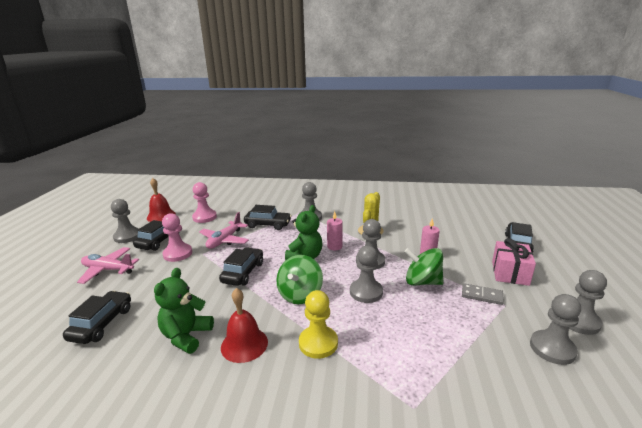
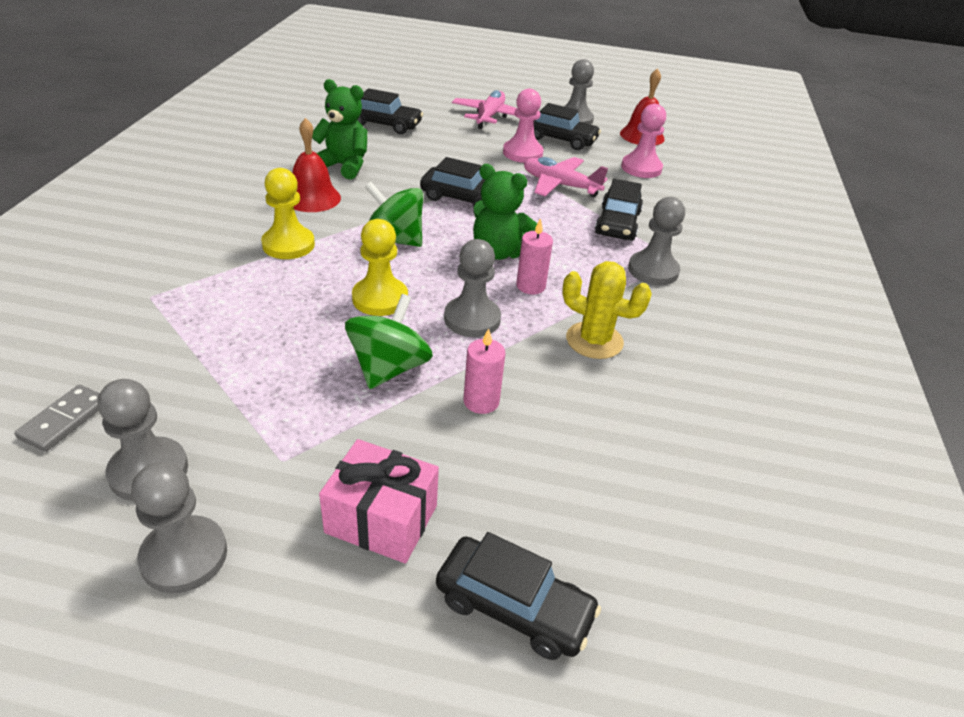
camera: 90 degrees right, 15 degrees up
grey pawn [350,246,383,303] -> yellow pawn [352,219,408,316]
grey domino [462,283,504,305] -> grey domino moved to [14,385,100,452]

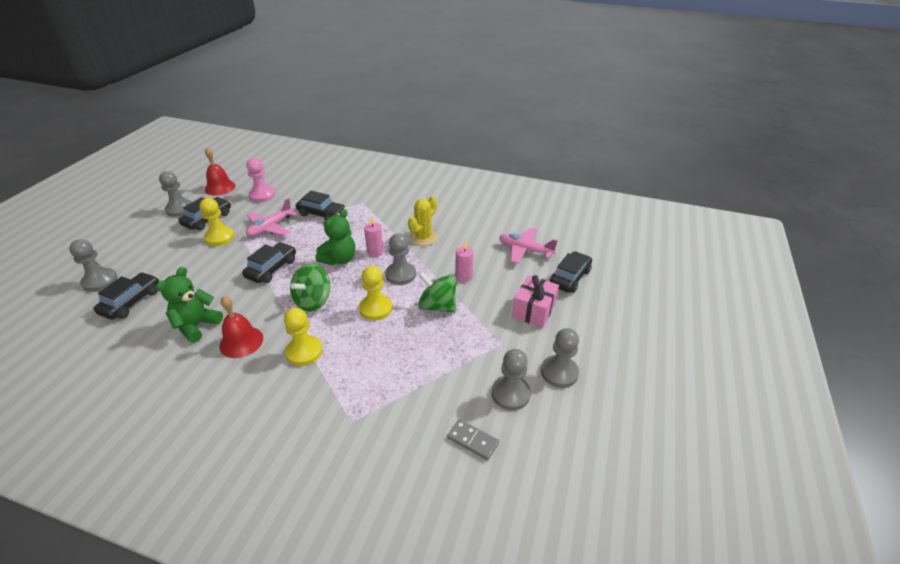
camera: 80 degrees left, 0 degrees up
pink plane [452,90,517,129] -> pink plane moved to [499,228,558,264]
pink pawn [503,89,544,163] -> yellow pawn [199,198,235,246]
grey pawn [628,197,685,285] -> grey pawn moved to [69,239,117,292]

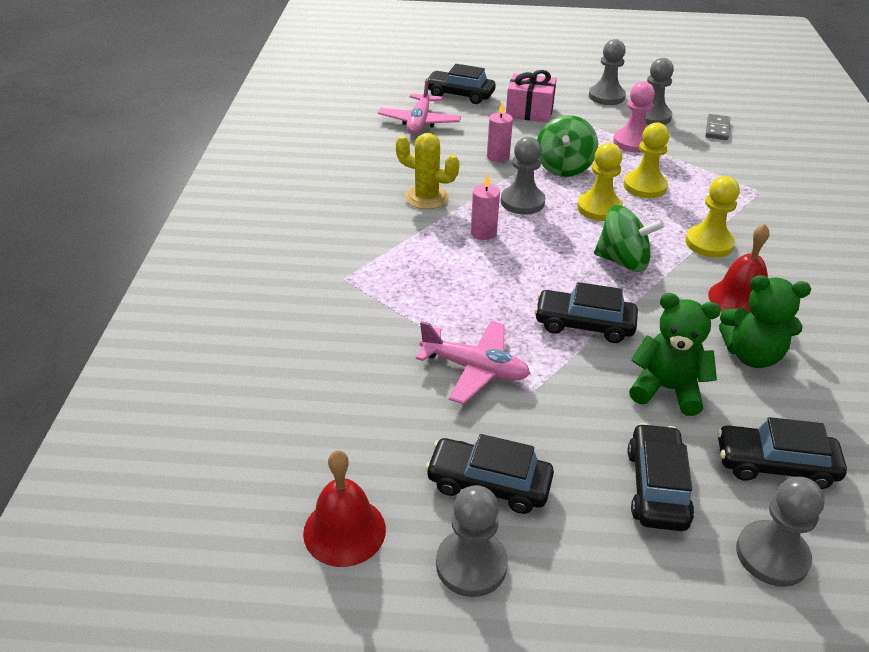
camera: 105 degrees left, 0 degrees up
yellow pawn [199,198,235,246] -> yellow pawn moved to [624,123,669,198]
pink pawn [246,158,275,202] -> pink pawn moved to [613,82,655,153]
black car [296,191,346,221] -> black car moved to [628,423,694,531]
green teddy bear [315,209,355,265] -> green teddy bear moved to [629,293,721,416]

